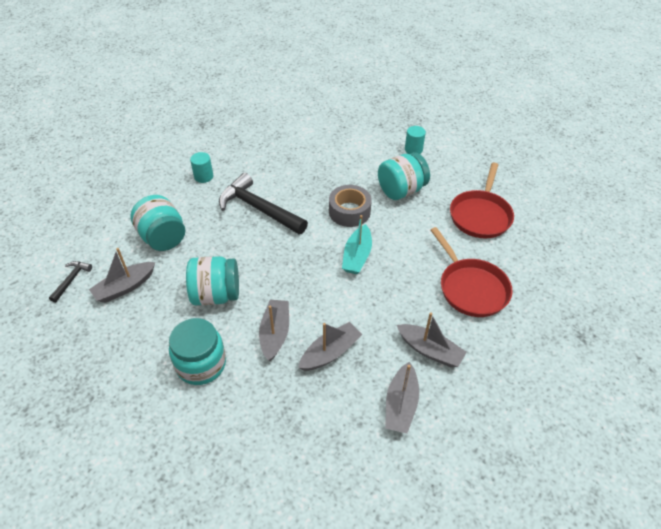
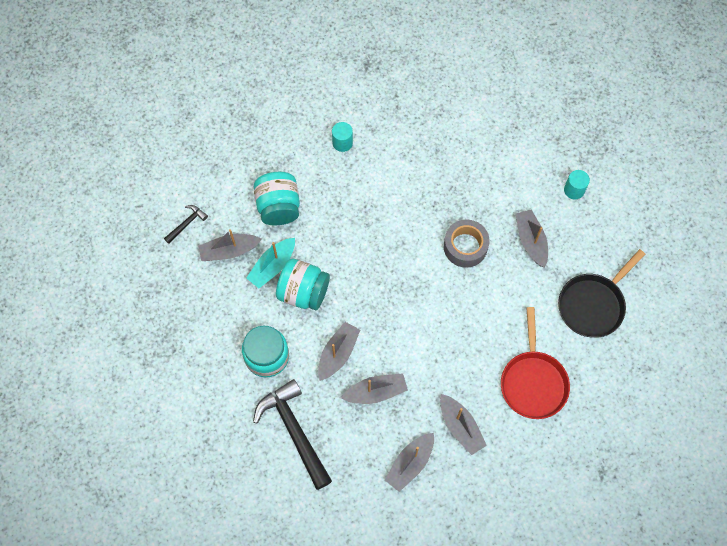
camera: 25 degrees right, 20 degrees up
black hammer [219,173,308,235] -> black hammer moved to [253,379,332,490]
turquoise boat [342,215,372,274] -> turquoise boat moved to [246,238,295,288]
turquoise jar [378,152,430,200] -> grey boat [516,210,548,268]
red pan [450,163,514,238] -> black pan [558,249,645,338]

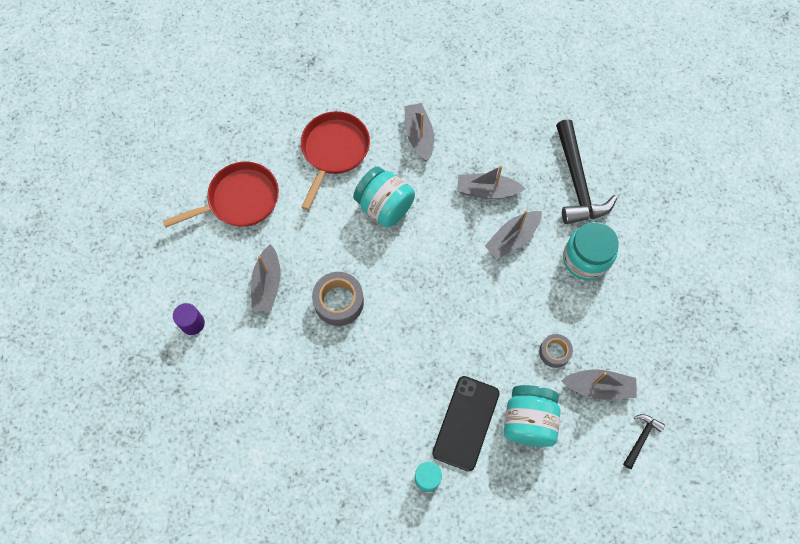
camera: 160 degrees left, 0 degrees up
black hammer [164,205,208,244] -> black hammer turned 150 degrees clockwise [623,414,665,469]
turquoise boat [246,238,295,288] -> grey tape [539,334,573,368]
turquoise jar [276,259,330,310] -> turquoise jar moved to [353,167,415,228]
grey boat [385,433,434,492] -> none
black pan [558,249,645,338] -> red pan [163,162,279,228]
turquoise cylinder [564,170,590,199] -> purple cylinder [173,303,205,335]
none -> black phone [432,376,500,472]

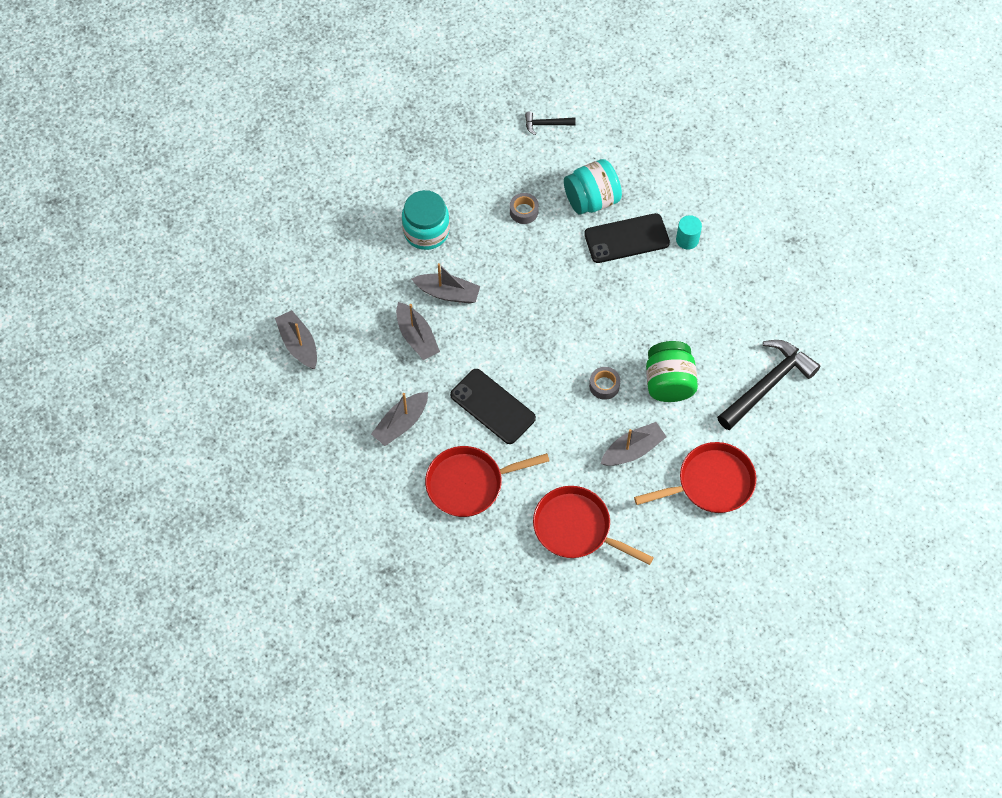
camera: 125 degrees left, 5 degrees down
purple cylinder [173,303,205,335] -> red pan [634,442,756,513]
grey tape [312,272,364,326] -> grey tape [589,367,620,400], size x0.61
turquoise jar [353,167,415,228] -> black phone [450,369,536,444]
black hammer [556,119,617,224] -> black hammer moved to [717,340,820,430]
grey boat [561,369,636,400] -> grey boat moved to [275,310,317,369]
none -> green jar [646,341,698,402]

